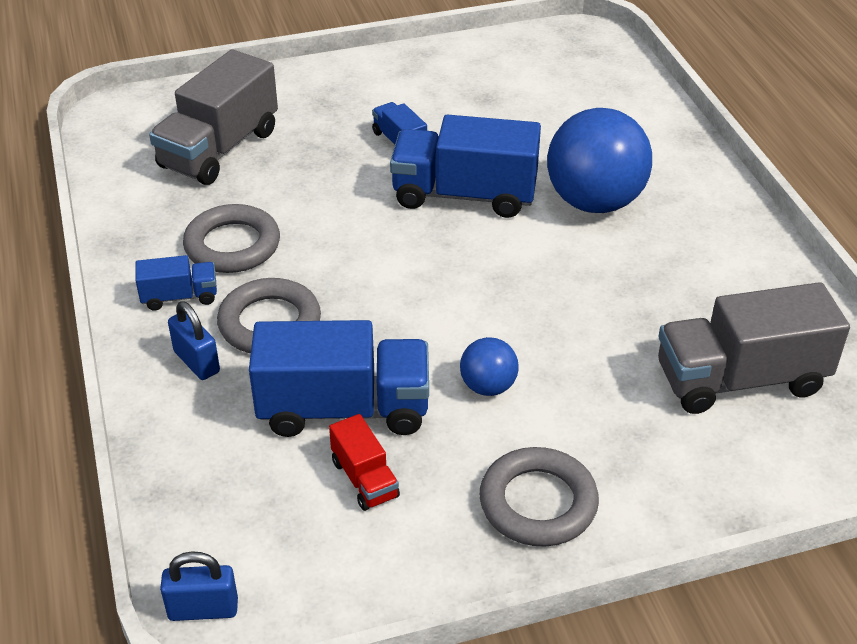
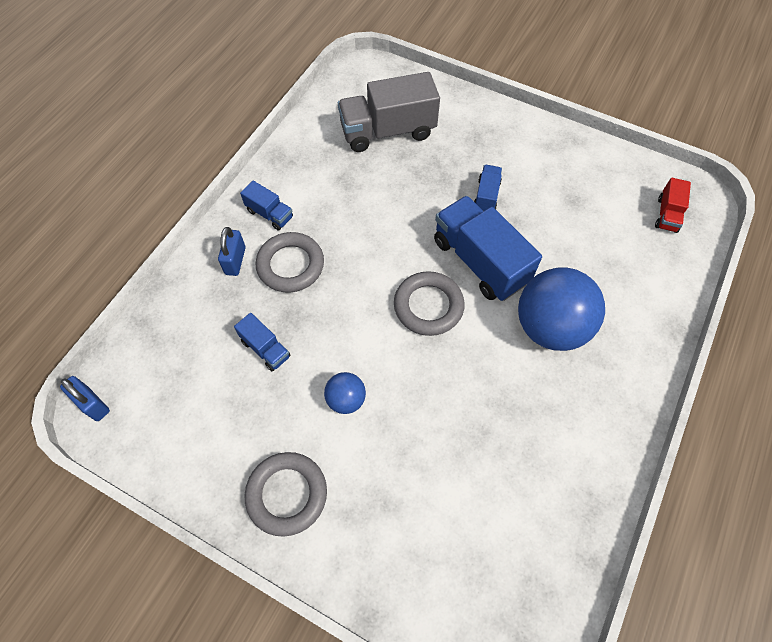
camera: 45 degrees right, 20 degrees up
grey ring [183,204,280,273] -> grey ring moved to [394,271,465,336]
blue truck [249,320,429,437] -> blue truck [234,313,290,371], size x0.49
red truck [329,414,400,511] -> red truck moved to [655,178,691,233]
grey truck [658,282,850,414] -> none

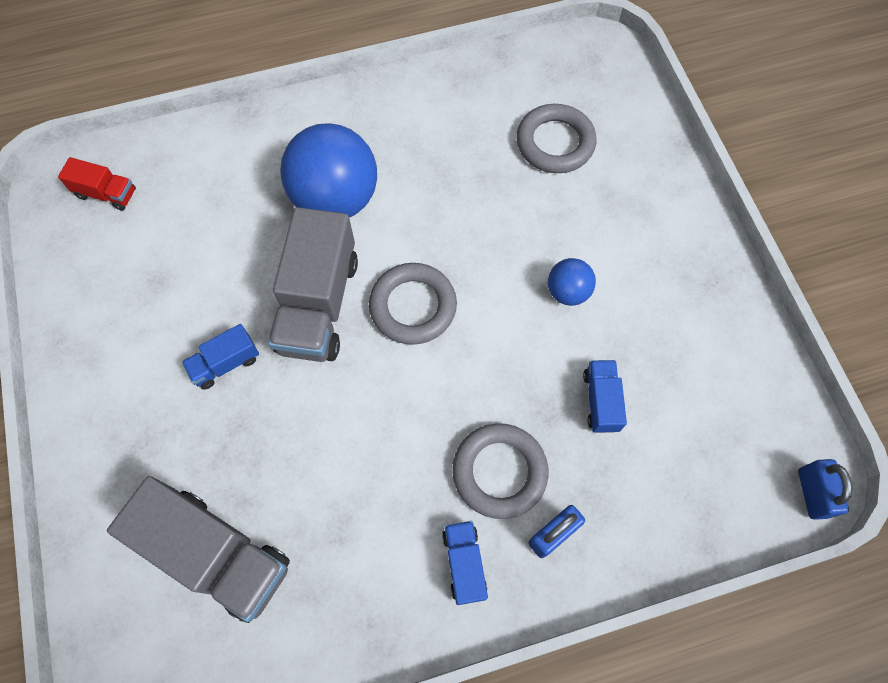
camera: 135 degrees left, 5 degrees up
grey ring [245,452,327,537] -> grey ring moved to [516,104,596,173]
blue truck [434,196,542,301] -> grey truck [268,207,358,362]
red truck [655,178,691,233] -> red truck turned 45 degrees clockwise [58,157,136,211]

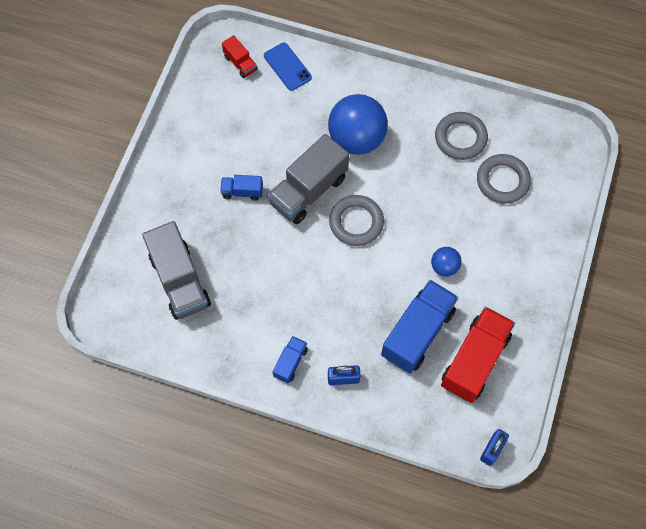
camera: 35 degrees right, 0 degrees up
grey ring [452,423,548,519] -> grey ring moved to [435,112,488,160]
blue truck [583,360,627,433] -> blue truck [381,280,458,374], size x2.03
none -> blue phone [264,43,312,91]
none -> red truck [441,307,515,403]

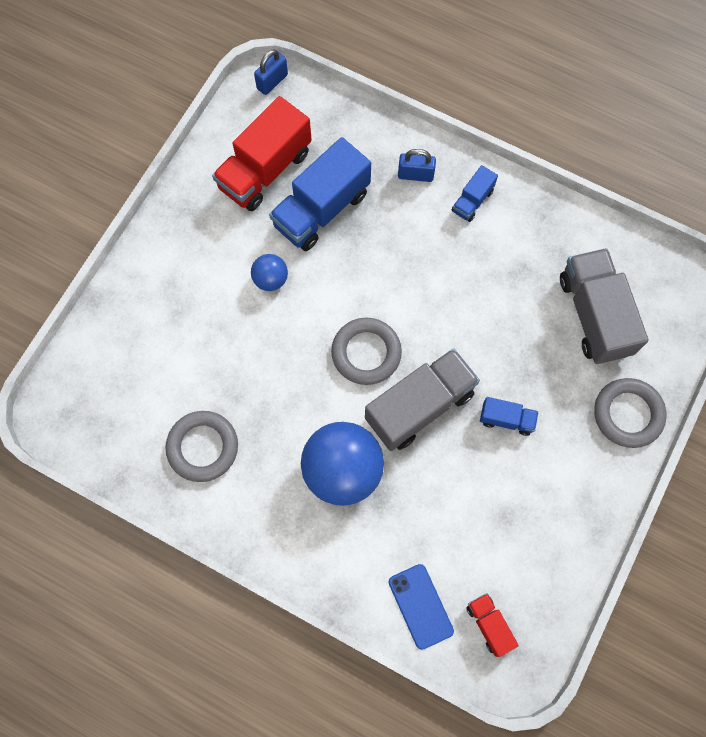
camera: 170 degrees left, 5 degrees up
grey ring [477,154,531,204] -> grey ring moved to [594,378,667,448]

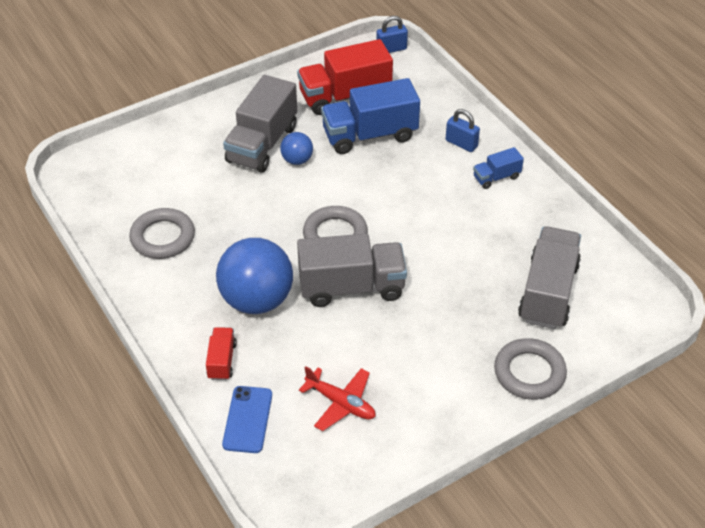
camera: 30 degrees right, 25 degrees down
red truck [466,593,519,657] -> red truck moved to [206,327,237,380]
blue truck [480,397,539,436] -> none
none -> grey truck [223,75,297,173]
none -> red plane [299,366,376,431]

